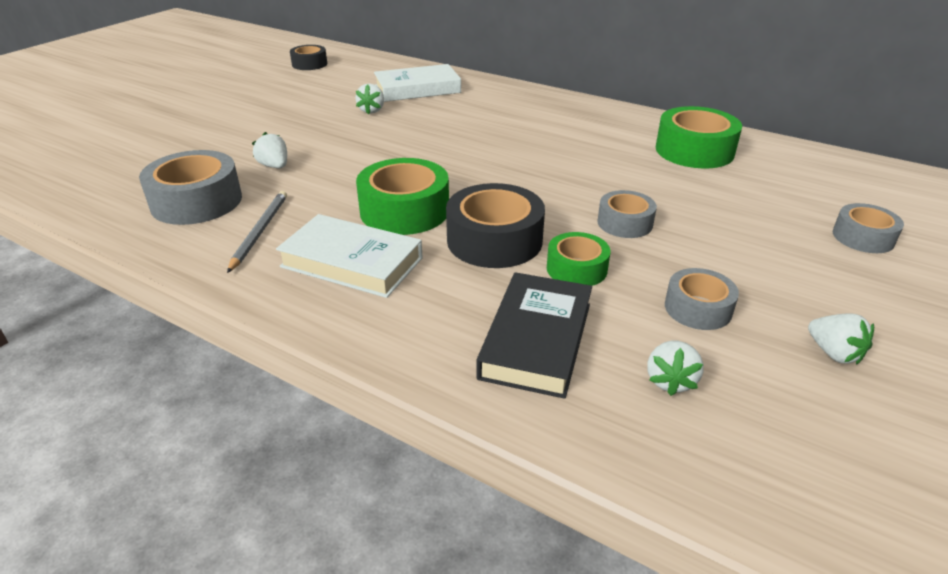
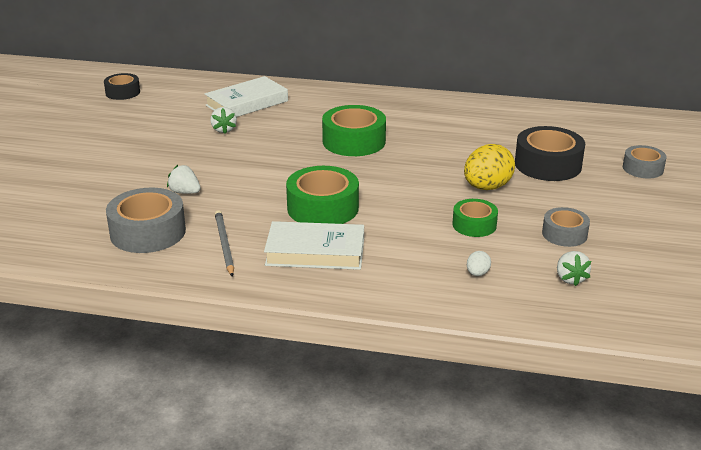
camera: 20 degrees left, 5 degrees down
black tape [446,183,545,268] -> black tape moved to [515,126,585,181]
black book [476,272,592,399] -> white egg [467,251,491,276]
grey tape [597,190,657,238] -> yellow egg [464,144,515,190]
green tape [656,106,742,168] -> green tape moved to [322,105,386,156]
white strawberry [808,313,874,365] -> none

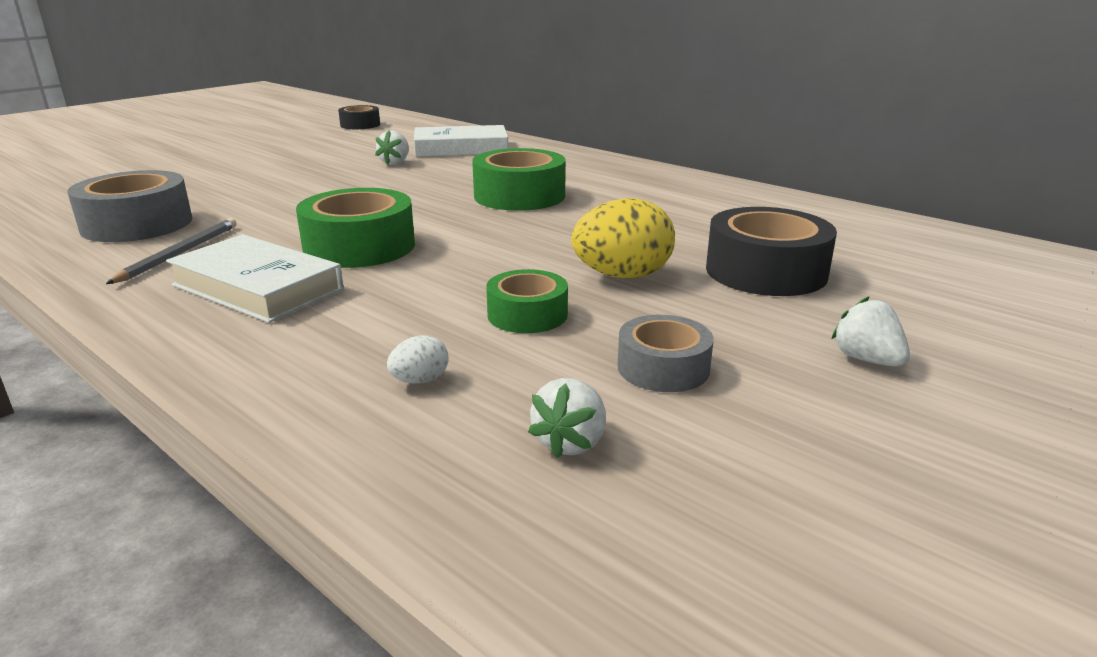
camera: 30 degrees right, 5 degrees down
white strawberry [167,165,201,194] -> white strawberry moved to [832,297,910,367]
grey tape [623,145,666,178] -> none

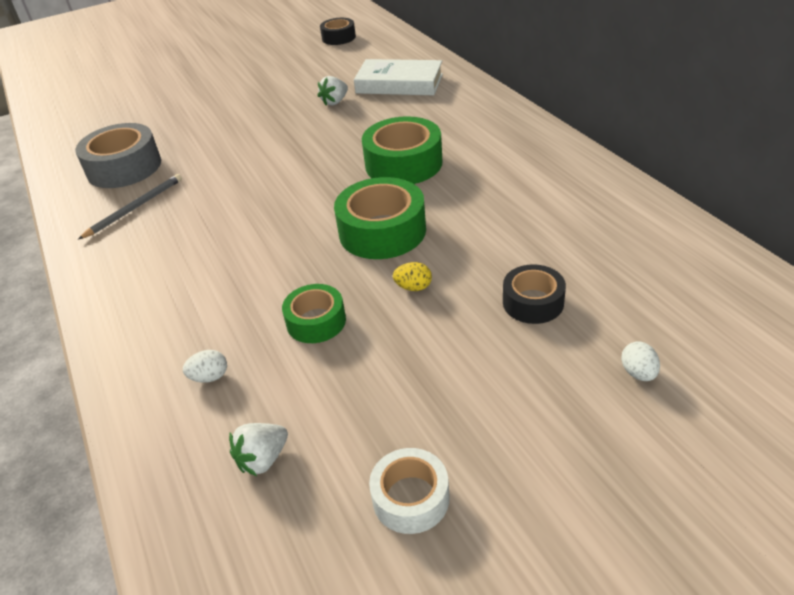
camera: 25 degrees right, 15 degrees up
white book [166,234,344,323] -> none
green tape [296,188,415,268] -> green tape moved to [334,177,426,259]
yellow egg [571,198,675,278] -> yellow egg [393,262,432,291], size x0.46
grey tape [618,315,714,392] -> none
black tape [706,207,837,296] -> black tape [503,264,566,324], size x0.60
white strawberry [832,297,910,367] -> none
none -> white tape [369,448,450,534]
none -> white egg [621,341,660,381]

